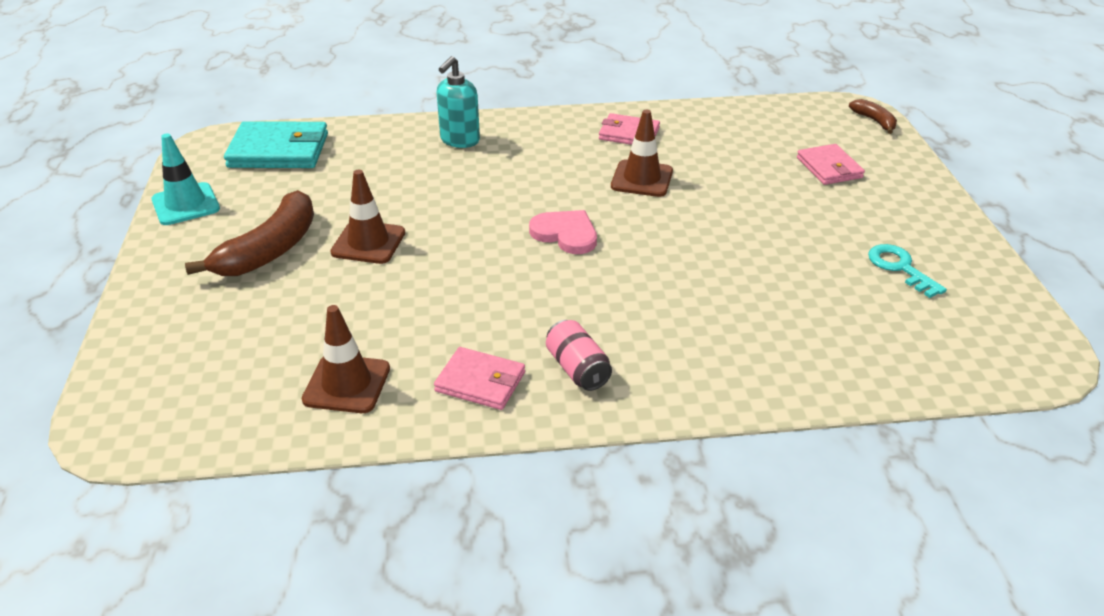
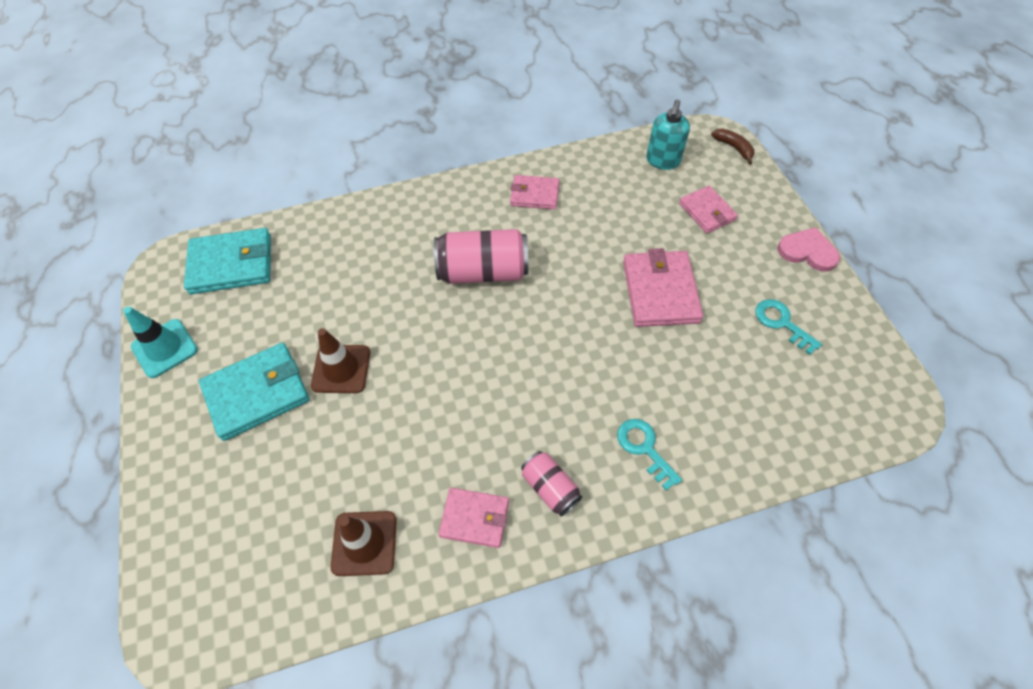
camera: 10 degrees left, 20 degrees up
brown banana [185,190,314,276] -> turquoise wallet [199,343,310,441]
turquoise soap dispenser [436,56,480,148] -> turquoise soap dispenser moved to [646,100,690,170]
pink heart [529,210,597,254] -> pink heart moved to [778,227,840,272]
brown traffic cone [611,110,673,197] -> none
none -> pink can [434,229,528,284]
none -> turquoise key [617,419,682,491]
none -> pink wallet [623,248,703,327]

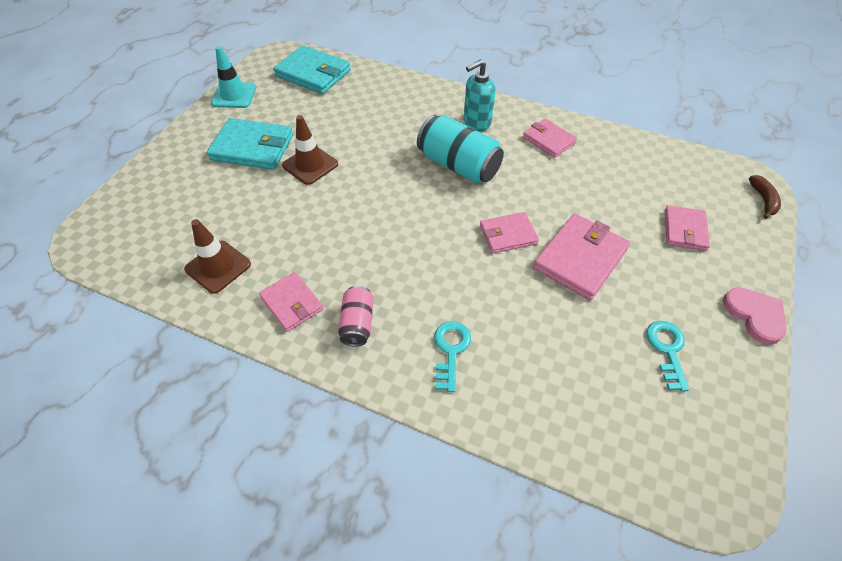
camera: 40 degrees right, 5 degrees down
pink can [434,229,528,284] -> turquoise can [417,115,504,183]
turquoise soap dispenser [646,100,690,170] -> turquoise soap dispenser moved to [464,59,496,131]
none -> pink wallet [480,212,539,254]

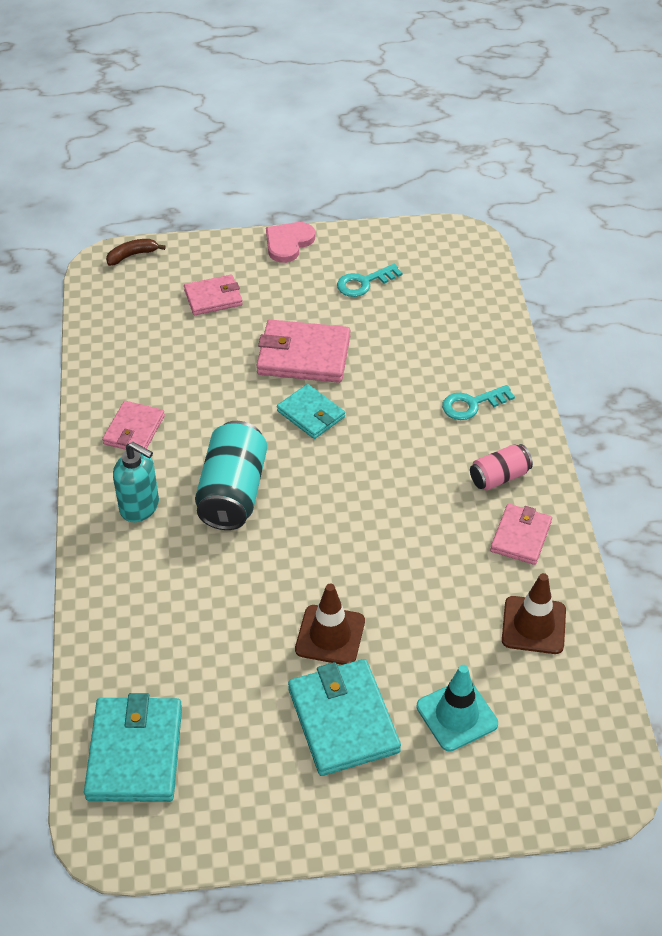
camera: 120 degrees left, 5 degrees down
turquoise traffic cone [211,46,256,108] -> turquoise traffic cone moved to [416,665,498,752]
pink wallet [480,212,539,254] -> turquoise wallet [277,384,345,439]

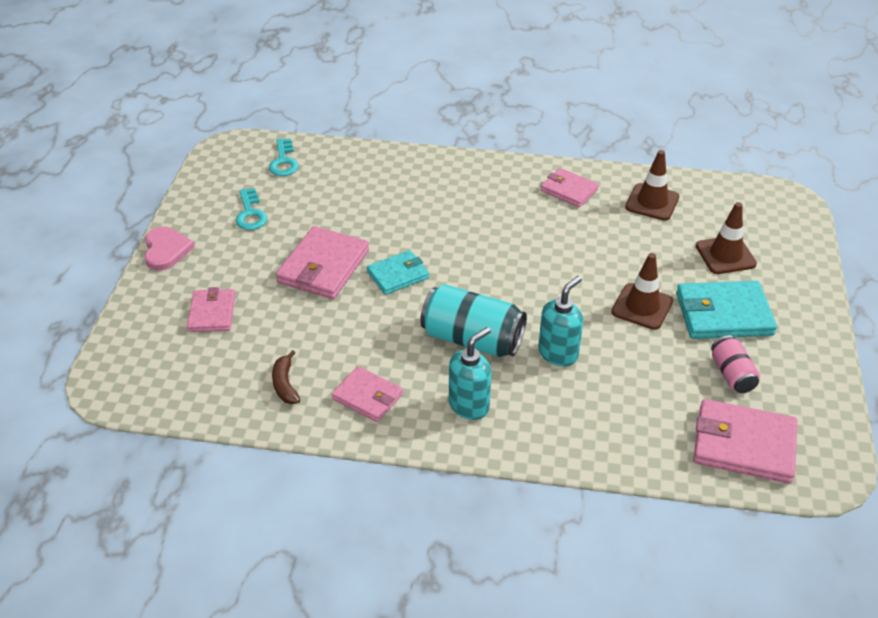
camera: 75 degrees left, 5 degrees down
turquoise wallet [84,693,182,802] -> pink wallet [693,399,797,483]
brown banana [106,239,166,266] -> brown banana moved to [272,350,300,404]
pink heart [266,222,315,263] -> pink heart turned 150 degrees counterclockwise [145,226,195,270]
turquoise traffic cone [416,665,498,752] -> brown traffic cone [696,202,757,274]
turquoise key [442,385,515,420] -> turquoise key moved to [269,138,299,176]
pink can [470,444,533,490] -> pink can moved to [711,335,760,393]
none -> turquoise soap dispenser [538,276,583,366]

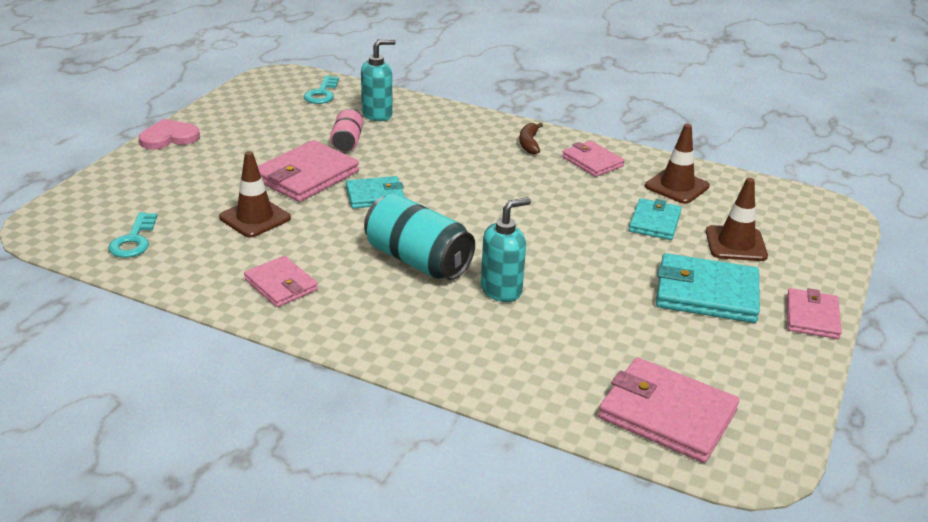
camera: 15 degrees right, 10 degrees down
pink heart [145,226,195,270] -> pink heart turned 120 degrees counterclockwise [139,119,200,149]
pink wallet [187,287,235,332] -> pink wallet moved to [787,288,842,339]
turquoise key [236,188,267,230] -> turquoise key moved to [108,212,157,258]
brown banana [272,350,300,404] -> brown banana moved to [519,123,543,155]
turquoise soap dispenser [449,327,491,420] -> turquoise soap dispenser moved to [361,39,396,121]
brown traffic cone [611,253,673,330] -> brown traffic cone moved to [219,151,291,238]
pink can [711,335,760,393] -> pink can moved to [330,108,363,151]
none -> turquoise wallet [629,198,682,240]

